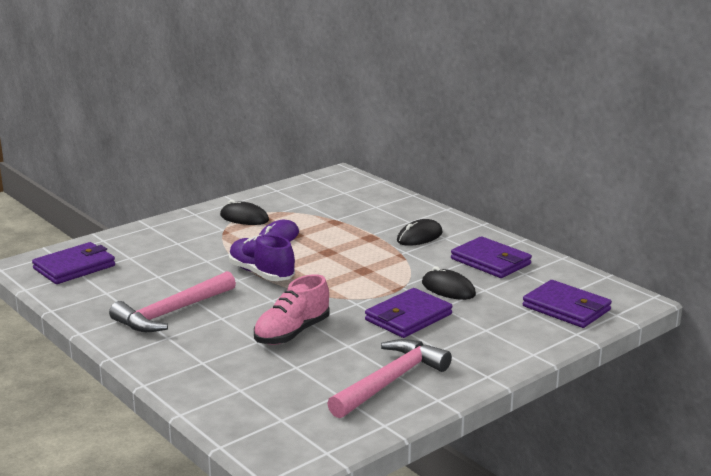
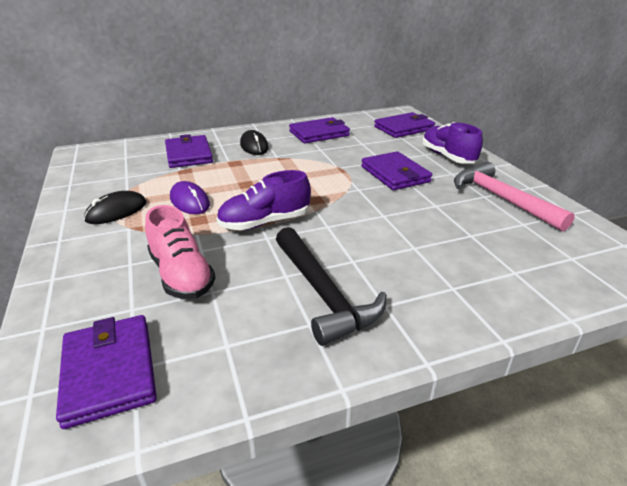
camera: 70 degrees left, 10 degrees up
pink hammer [109,271,236,332] -> black hammer [276,227,387,346]
pink shoe [254,274,330,345] -> pink shoe moved to [145,205,216,299]
black mouse [422,266,476,300] -> none
none -> purple wallet [165,134,213,168]
none -> purple shoe [422,122,483,164]

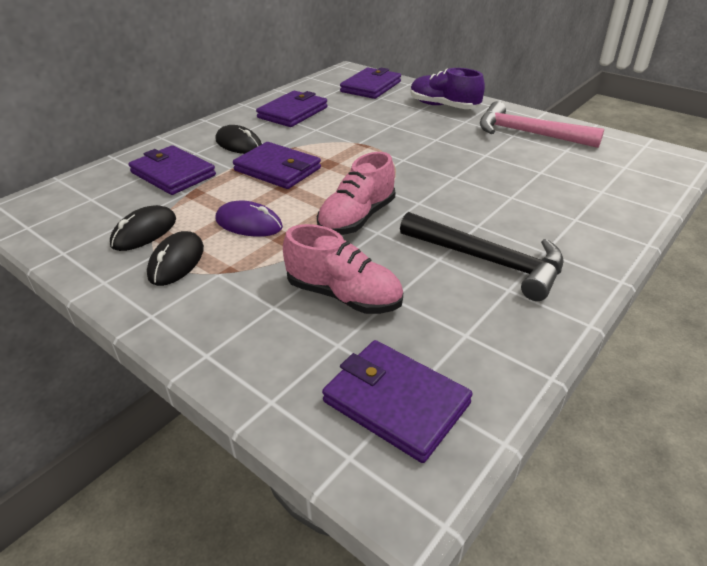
camera: 30 degrees left, 5 degrees up
purple shoe [216,170,311,230] -> pink shoe [317,152,395,235]
purple wallet [361,151,432,190] -> purple wallet moved to [233,142,321,189]
none -> black mouse [110,205,176,251]

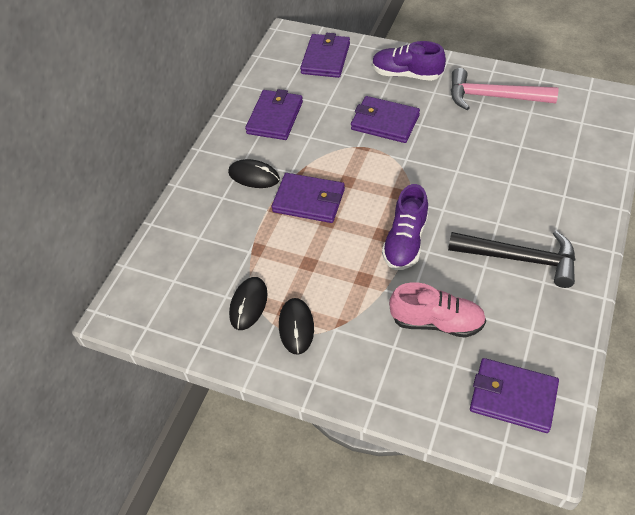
camera: 15 degrees left, 15 degrees up
purple wallet [129,145,216,195] -> purple wallet moved to [351,96,420,143]
purple mouse [216,200,283,237] -> none
pink shoe [317,152,395,235] -> purple shoe [382,184,429,270]

